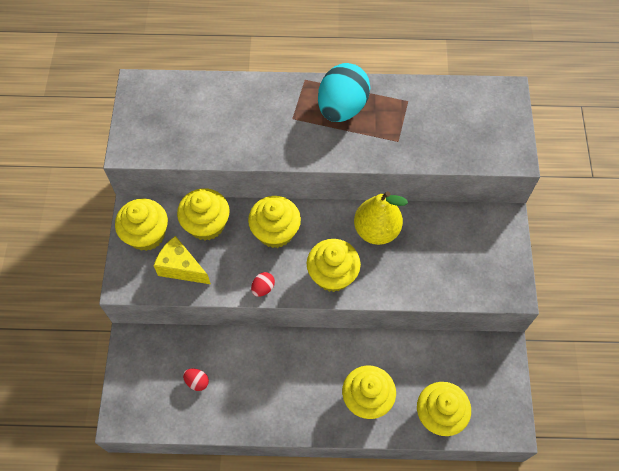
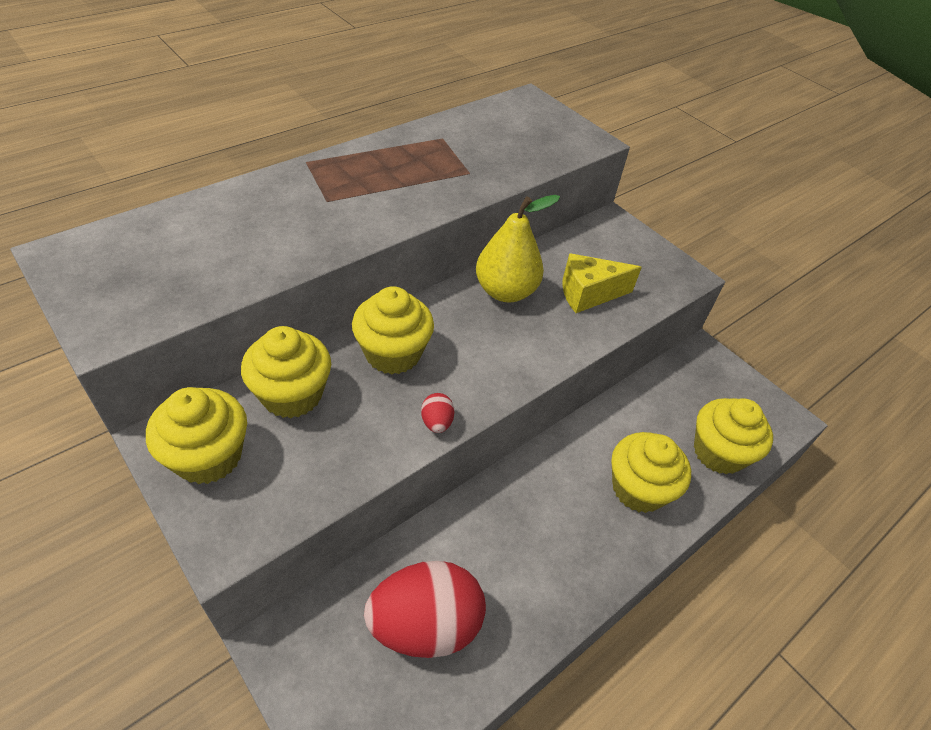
camera: 45 degrees left, 15 degrees down
yellow cheese [154,236,211,284] -> yellow cheese moved to [562,253,642,313]
red egg [183,369,209,391] -> red egg [364,561,486,658], size x2.45
yellow cupcake [307,239,361,292] -> none
turquoise egg [318,63,370,122] -> none

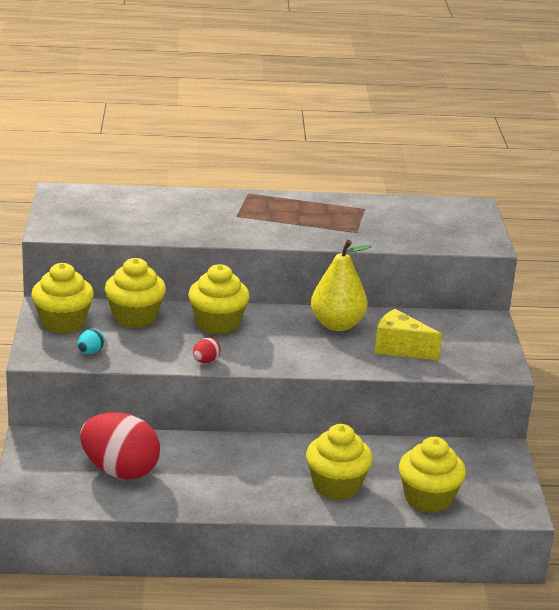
camera: 40 degrees right, 20 degrees down
none -> turquoise egg [77,328,105,354]

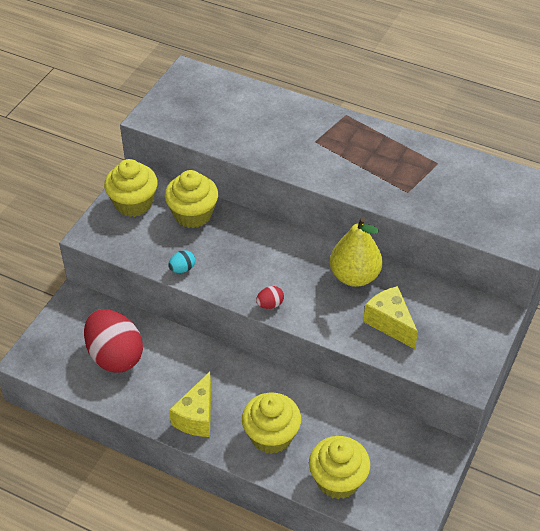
camera: 30 degrees right, 20 degrees up
turquoise egg [77,328,105,354] -> turquoise egg moved to [168,250,195,273]
yellow cupcake [188,264,250,335] -> none
red egg [193,338,221,363] -> red egg moved to [256,286,284,309]
none -> yellow cheese [169,372,211,437]

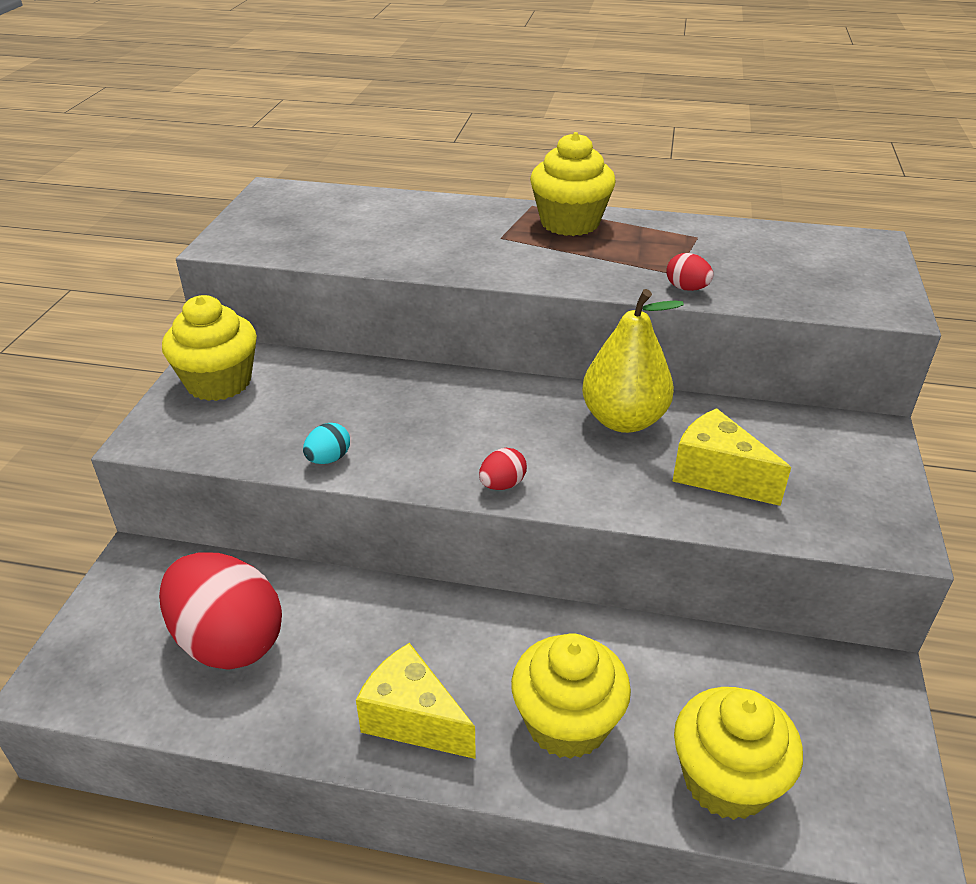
camera: 15 degrees left, 10 degrees down
yellow cupcake [165,170,218,228] -> yellow cupcake moved to [530,132,616,236]
yellow cheese [169,372,211,437] -> yellow cheese turned 120 degrees clockwise [356,643,476,759]
none -> red egg [666,253,713,291]

